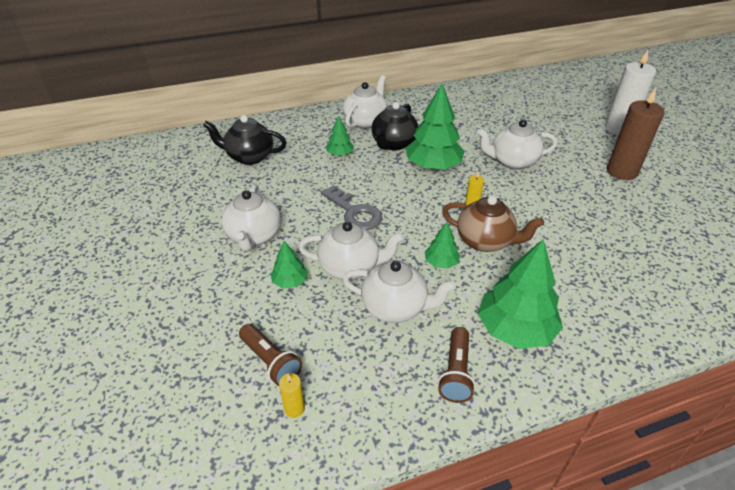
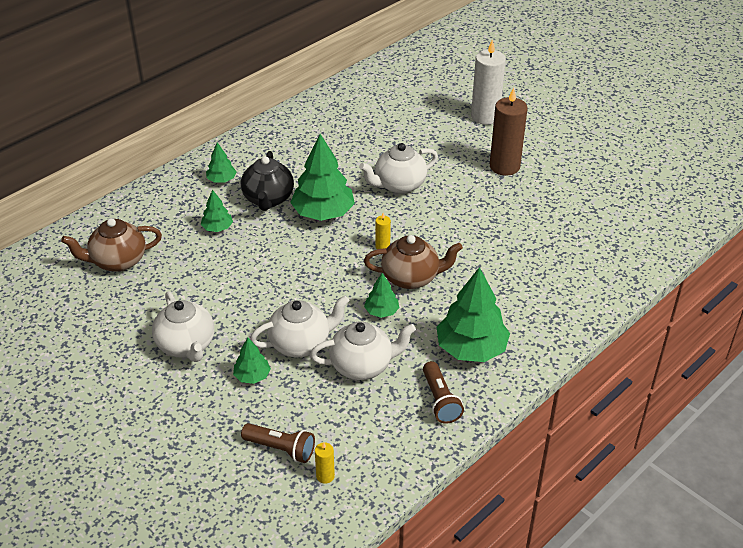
camera: 25 degrees left, 0 degrees up
black teapot [203,115,287,165] -> brown teapot [61,218,162,272]
grey key [321,185,382,230] -> none
white teapot [343,75,387,129] -> green tree [206,142,237,183]

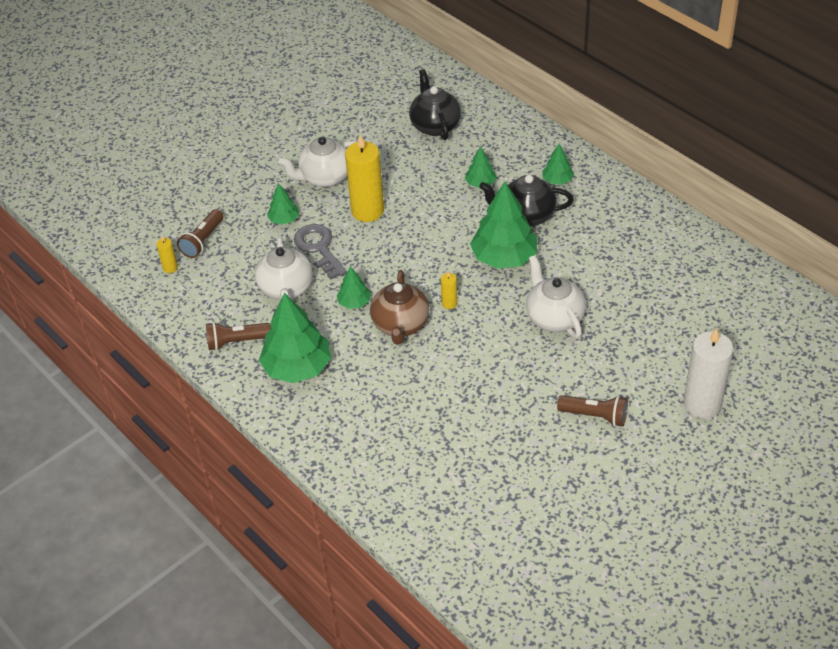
camera: 95 degrees right, 5 degrees up
brown teapot [61,218,162,272] -> black teapot [409,69,461,140]
white teapot [250,295,350,357] -> grey key [294,224,347,279]
brown candle [490,87,528,176] -> brown flashlight [557,395,628,427]
none -> yellow candle [345,135,384,222]

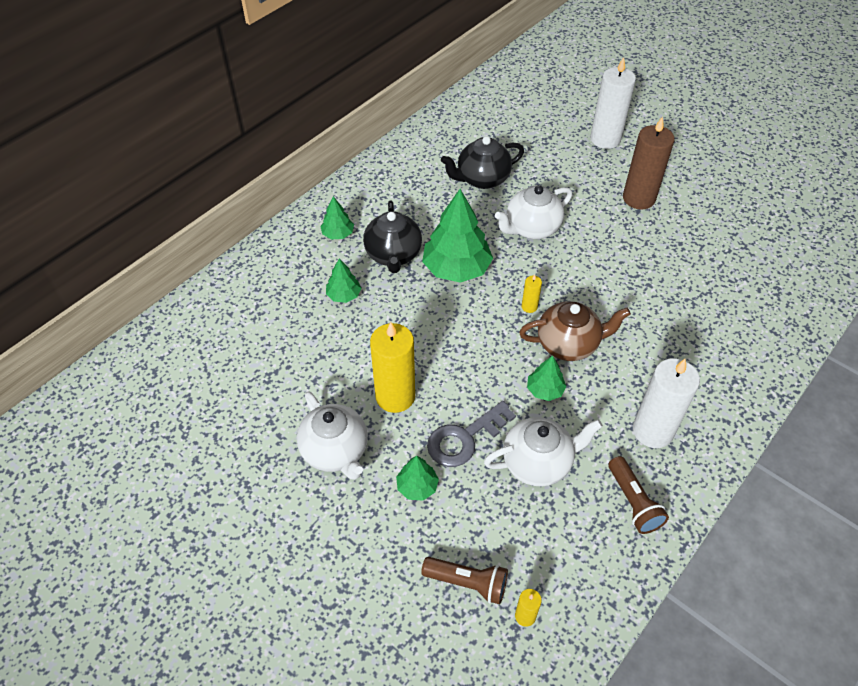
camera: 100 degrees left, 5 degrees up
green tree [259,293,331,383] -> white candle [633,358,700,448]
black teapot [409,69,461,140] -> black teapot moved to [441,136,524,189]
brown flashlight [557,395,628,427] -> brown candle [623,116,675,210]

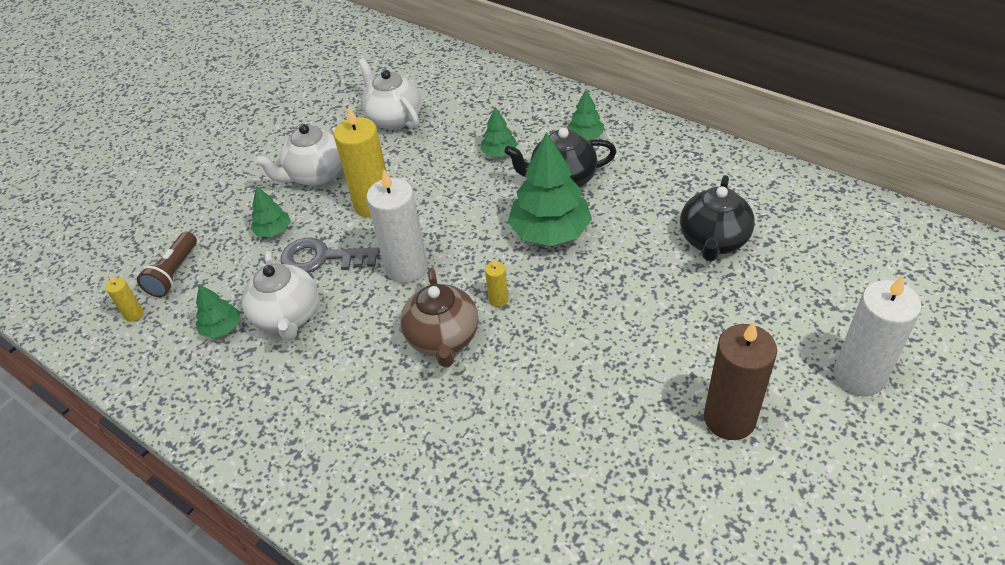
camera: 90 degrees right, 5 degrees down
grey key [427,401,516,467] -> grey key turned 45 degrees counterclockwise [281,238,380,273]
black teapot [441,136,524,189] -> black teapot turned 135 degrees counterclockwise [680,175,755,262]
white teapot [495,185,572,239] -> white teapot moved to [358,58,422,130]
green tree [527,355,566,401] -> green tree moved to [196,284,240,338]
brown flashlight [609,456,669,534] -> none
white candle [633,358,700,448] -> white candle moved to [367,170,428,283]

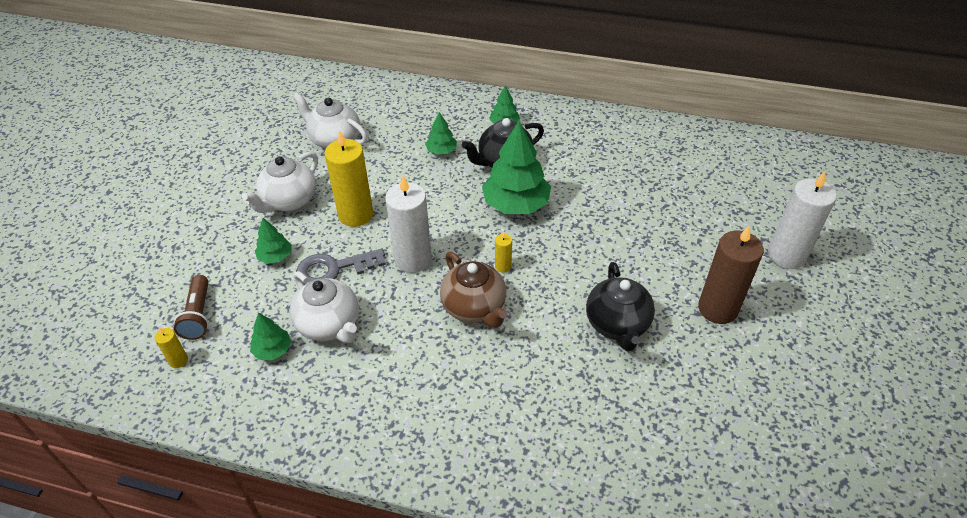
camera: 25 degrees left, 0 degrees up
black teapot [680,175,755,262] -> black teapot moved to [586,262,655,351]

